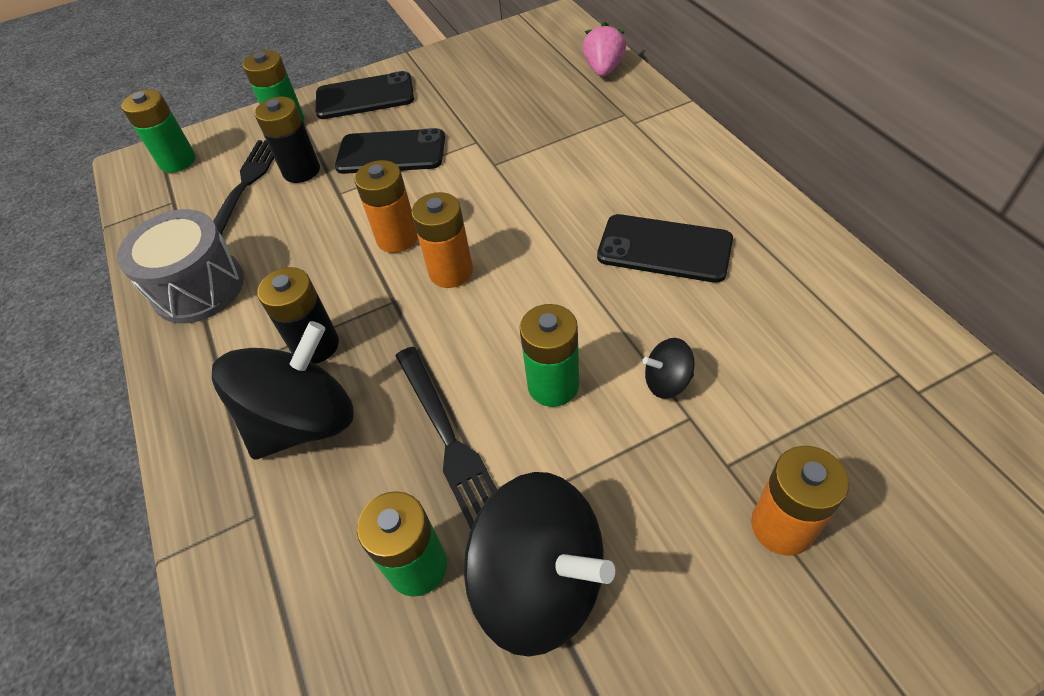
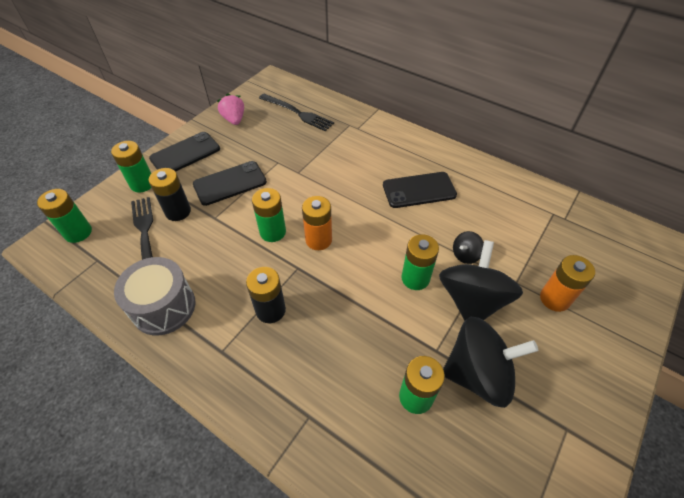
camera: 35 degrees left, 0 degrees up
black spinning top [212,321,354,460] -> black spinning top moved to [439,240,523,321]
orange battery [354,160,418,253] -> green battery [252,188,286,242]
black fork [396,347,497,529] -> black fork moved to [259,94,334,131]
pink strawberry [583,22,626,77] -> pink strawberry moved to [217,93,244,125]

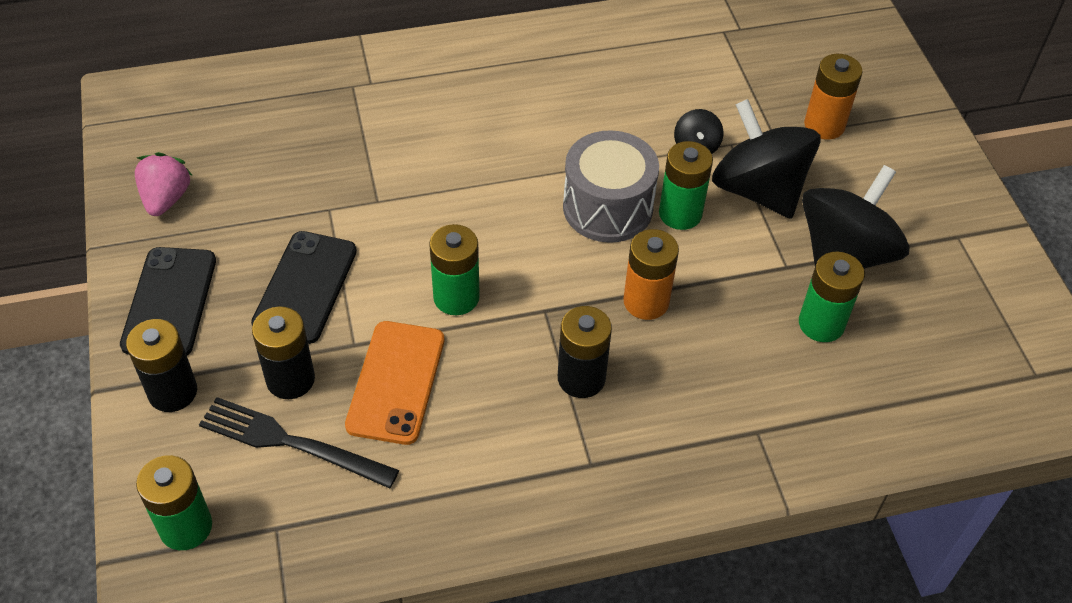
camera: 50 degrees left, 0 degrees up
green battery [111,141,151,193] -> black battery [126,319,197,412]
grey drum [114,257,196,336] -> grey drum moved to [563,130,659,243]
pink strawberry [217,93,244,125] -> pink strawberry turned 75 degrees clockwise [135,152,193,216]
black fork [259,94,334,131] -> none
orange battery [302,196,332,250] -> orange battery moved to [624,229,679,320]
black phone [383,172,457,208] -> none
none -> orange phone [345,321,444,445]

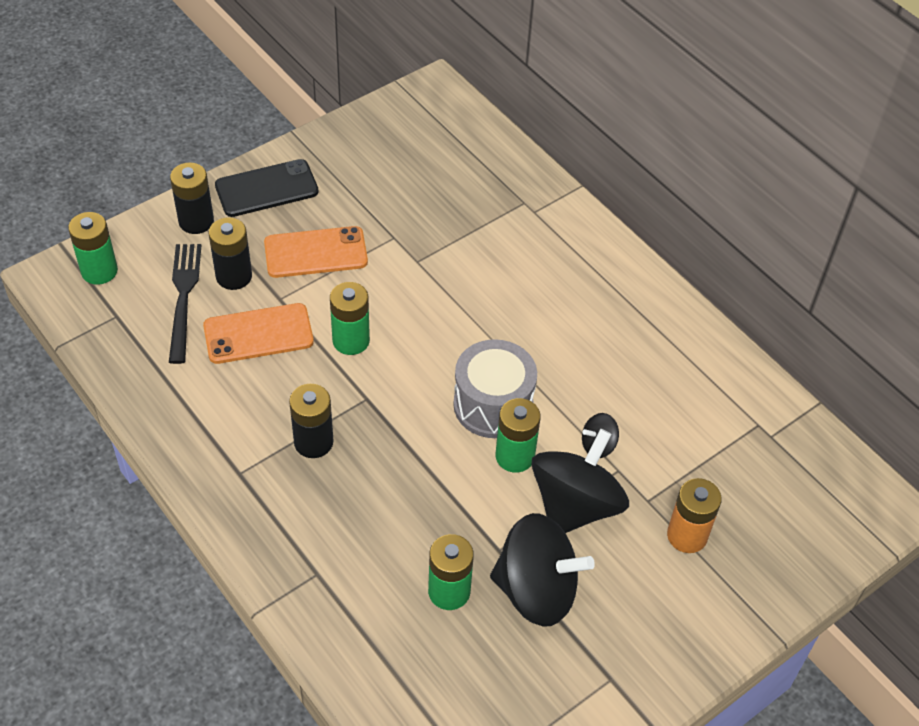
camera: 65 degrees right, 0 degrees up
pink strawberry [135,152,193,216] -> none
black phone [251,231,357,344] -> orange phone [264,226,368,278]
orange battery [624,229,679,320] -> none

